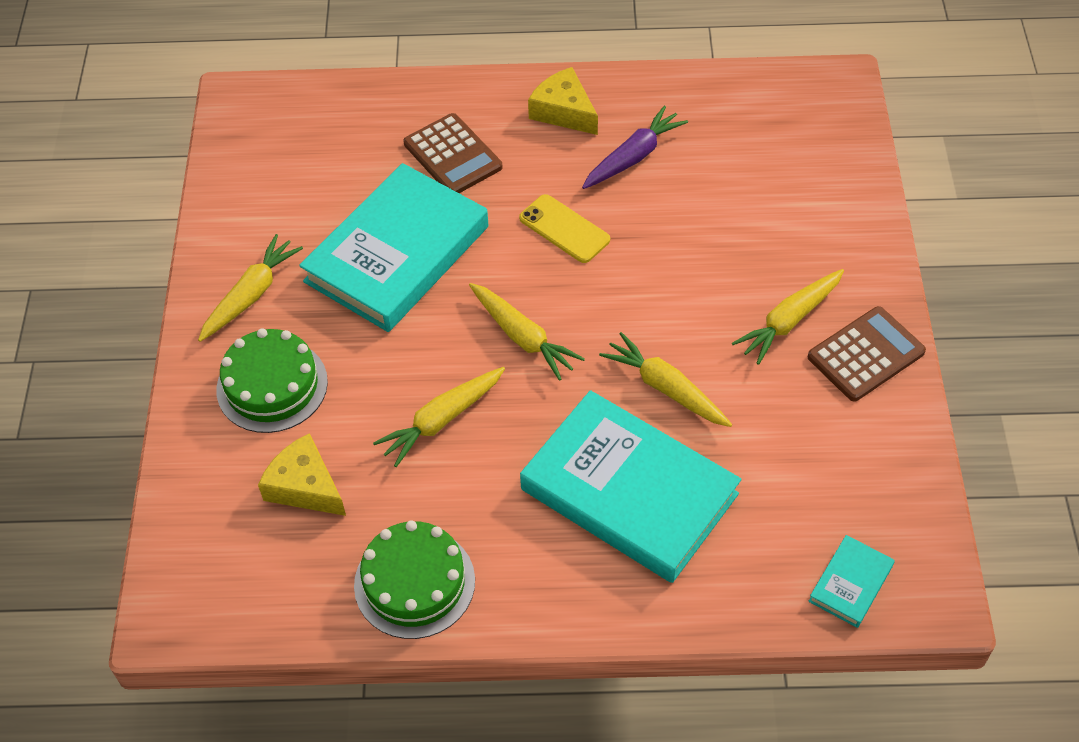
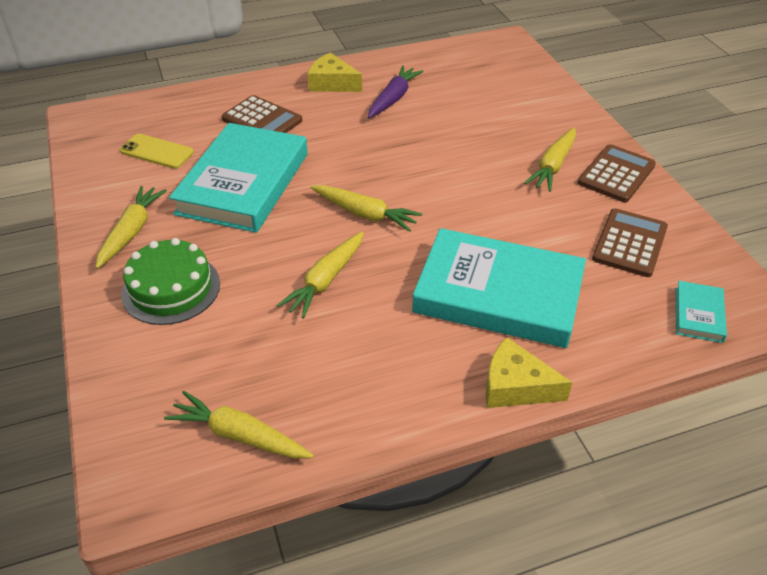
camera: 20 degrees left, 10 degrees down
yellow cheese [258,433,346,516] -> yellow cheese moved to [486,337,573,408]
green cake [354,520,475,639] -> none
yellow phone [519,194,610,263] -> yellow phone moved to [120,134,194,169]
yellow carrot [599,332,732,427] -> yellow carrot moved to [164,391,314,459]
none -> brown calculator [592,208,668,277]

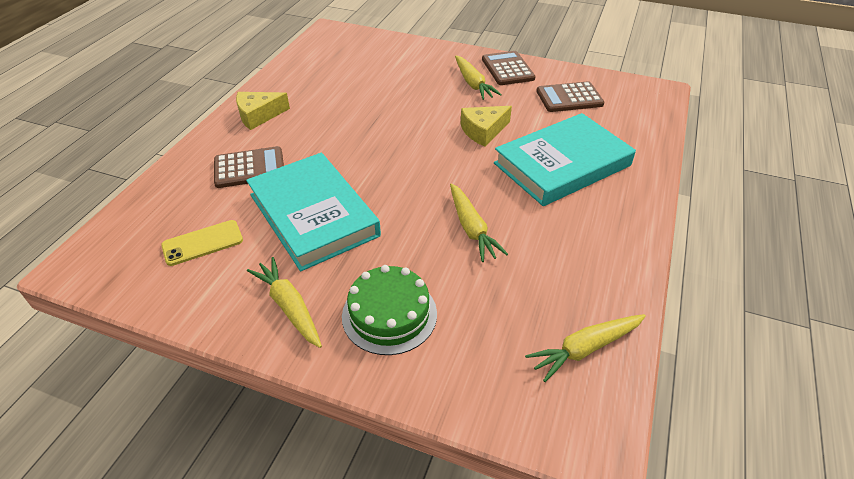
camera: 50 degrees left, 0 degrees up
yellow carrot [310,185,422,232] -> none
purple carrot [368,66,424,118] -> none
yellow cheese [486,337,573,408] -> yellow cheese moved to [461,106,512,147]
brown calculator [592,208,668,277] -> brown calculator turned 75 degrees counterclockwise [536,81,604,112]
turquoise book [676,281,727,343] -> none

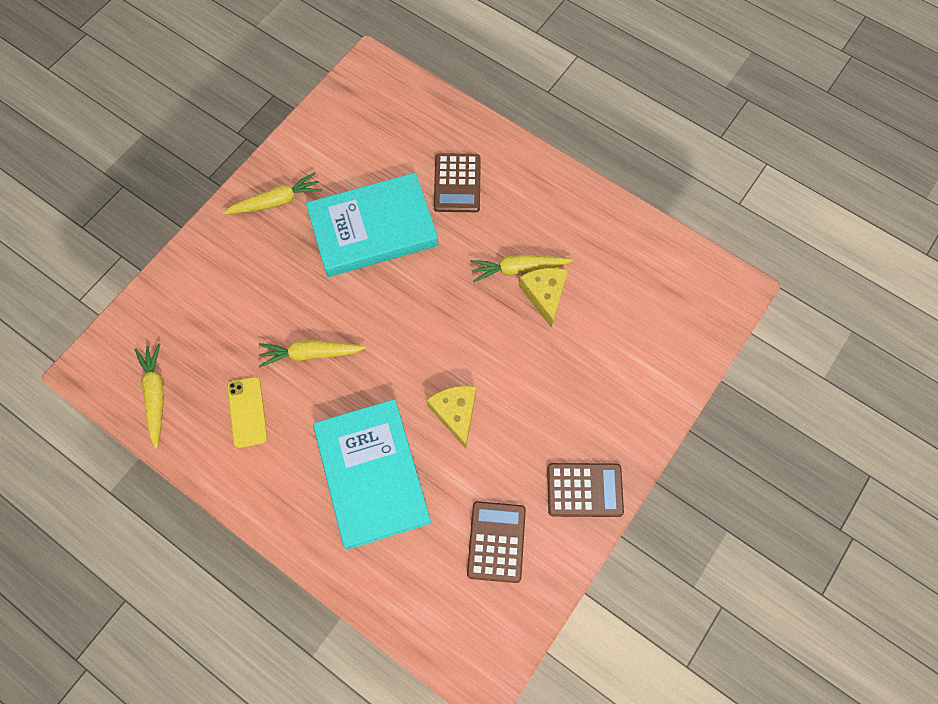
camera: 105 degrees right, 25 degrees up
yellow phone [161,220,243,266] -> yellow phone moved to [227,377,267,448]
yellow cheese [236,92,290,130] -> yellow cheese moved to [519,268,568,328]
green cake [342,265,437,355] -> none
yellow carrot [455,56,502,100] -> yellow carrot moved to [470,255,573,282]

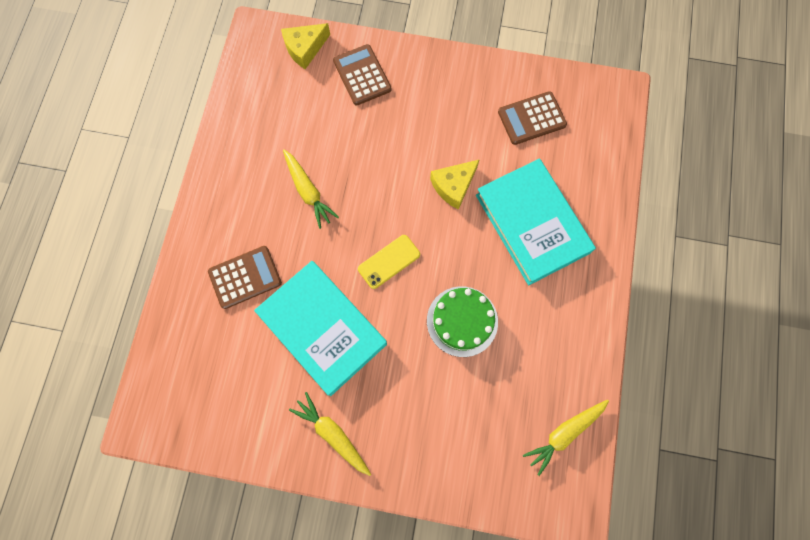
camera: 115 degrees left, 5 degrees up
yellow phone [227,377,267,448] -> yellow phone moved to [358,235,420,289]
yellow carrot [259,340,366,367] -> green cake [427,286,498,357]
turquoise book [313,399,431,549] -> turquoise book turned 75 degrees counterclockwise [476,159,596,285]
yellow cheese [519,268,568,328] -> yellow cheese moved to [281,23,330,69]
brown calculator [547,463,624,517] -> brown calculator moved to [333,44,391,105]

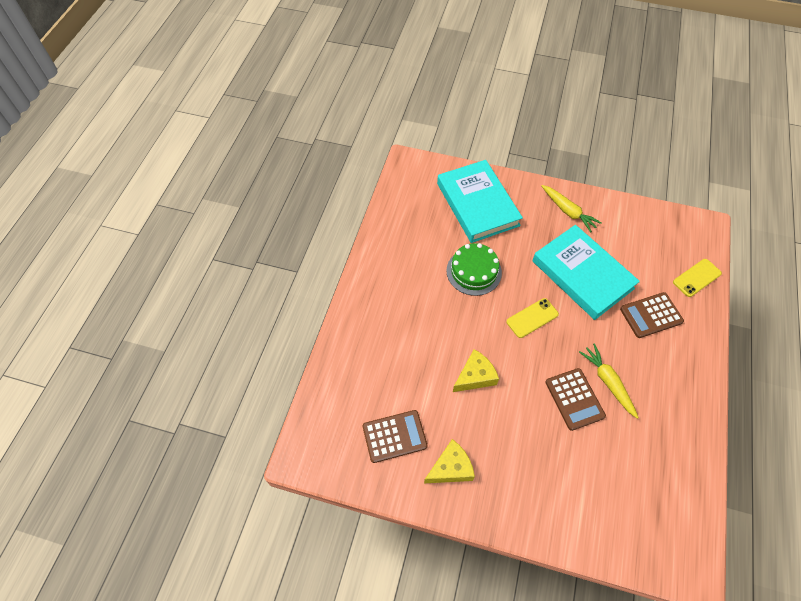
camera: 175 degrees left, 15 degrees down
yellow cheese [281,23,330,69] -> yellow cheese moved to [424,439,475,483]
brown calculator [333,44,391,105] -> brown calculator moved to [545,368,606,431]
turquoise book [476,159,596,285] -> turquoise book moved to [437,160,523,243]
yellow carrot [523,400,609,476] -> none
none -> yellow phone [673,259,722,297]

